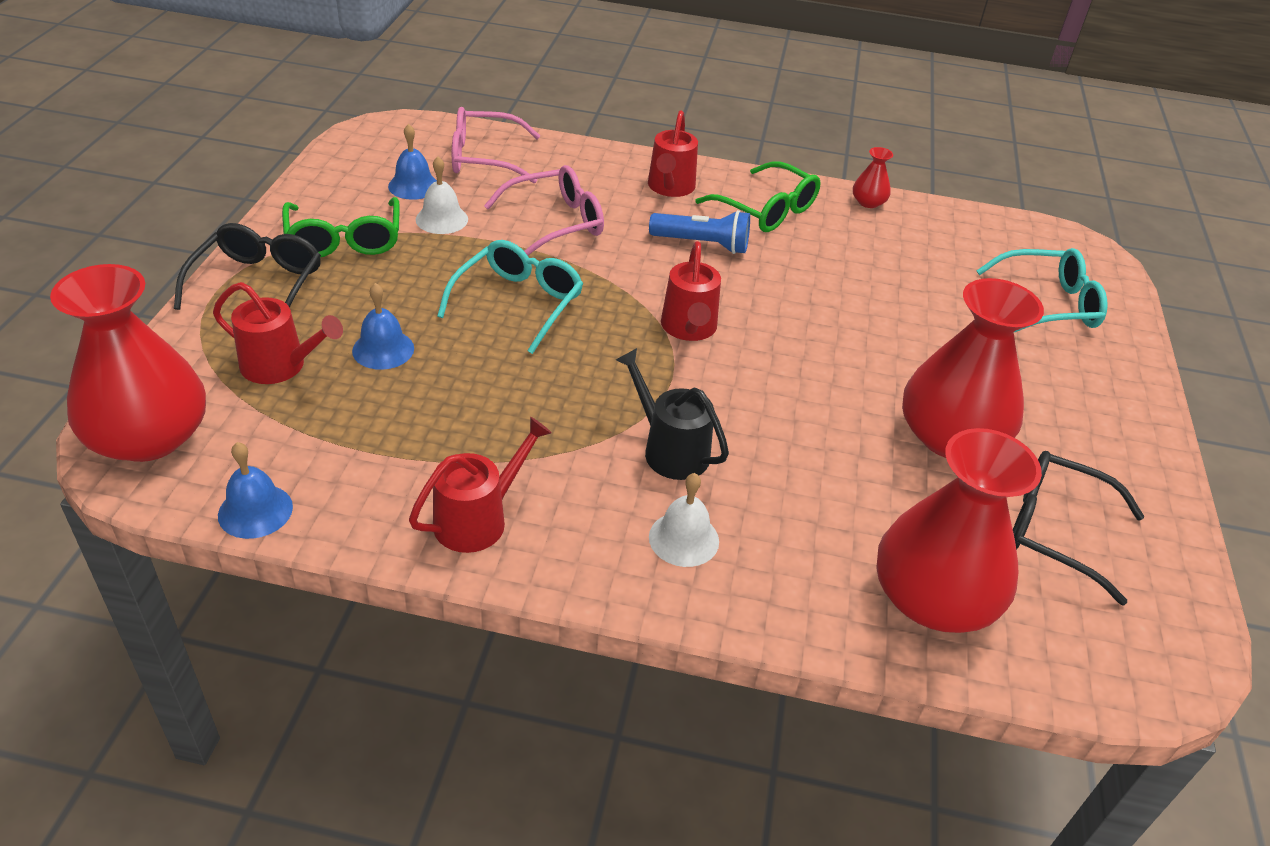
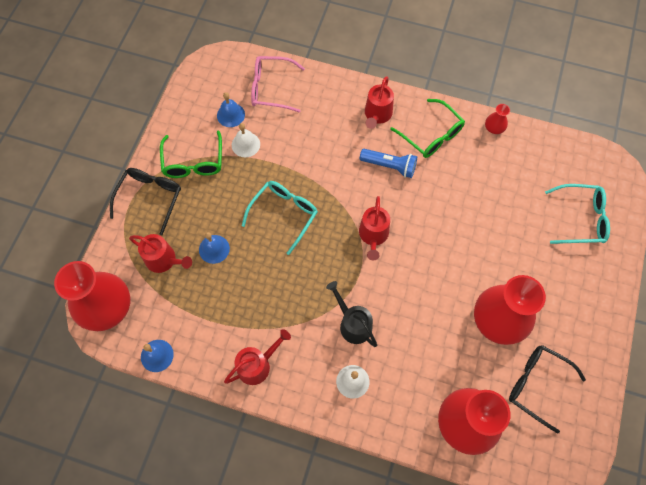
camera: 10 degrees right, 25 degrees up
pink glasses [484,165,604,255] -> none

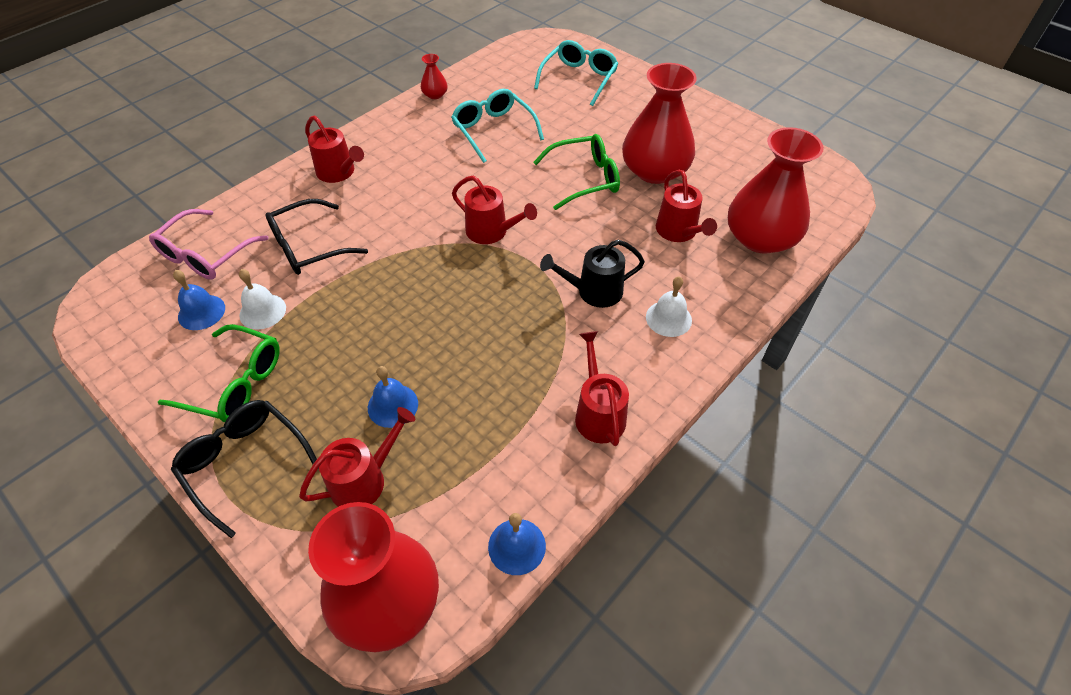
camera: 65 degrees left, 15 degrees down
turquoise glasses [242,181,318,255] -> turquoise glasses moved to [451,89,544,163]
blue flashlight [360,149,417,178] -> none
green glasses [390,99,465,158] -> green glasses moved to [533,134,620,210]
black glasses [509,345,586,434] -> black glasses moved to [265,199,368,275]
none -> red watering can [656,170,717,242]

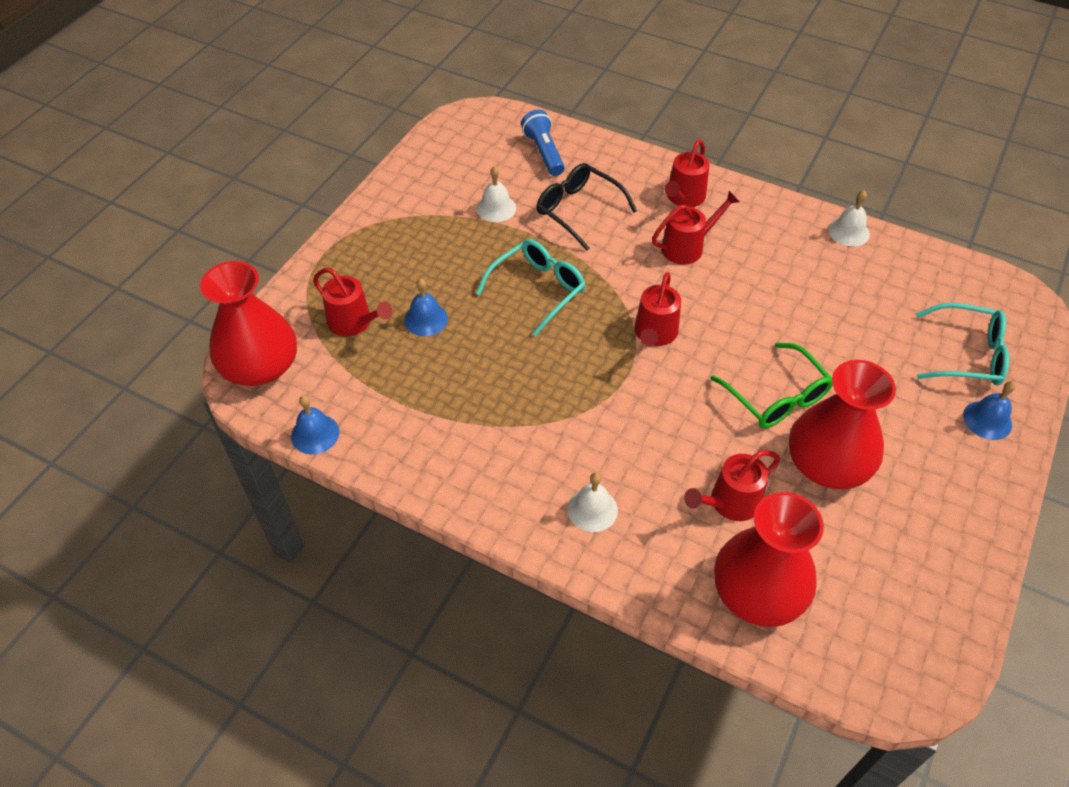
camera: 75 degrees right, 0 degrees up
pink glasses [149,209,269,280] -> blue flashlight [521,110,564,176]
green glasses [158,324,280,422] -> none
black glasses [171,400,319,538] -> none
blue bell [173,270,225,330] -> blue bell moved to [963,381,1016,440]
red vase [421,54,448,99] -> white bell [828,190,870,247]
turquoise glasses [451,89,544,163] -> turquoise glasses moved to [476,239,585,336]
black watering can [540,240,645,308] -> none
red watering can [575,331,629,446] -> red watering can moved to [652,191,740,264]

